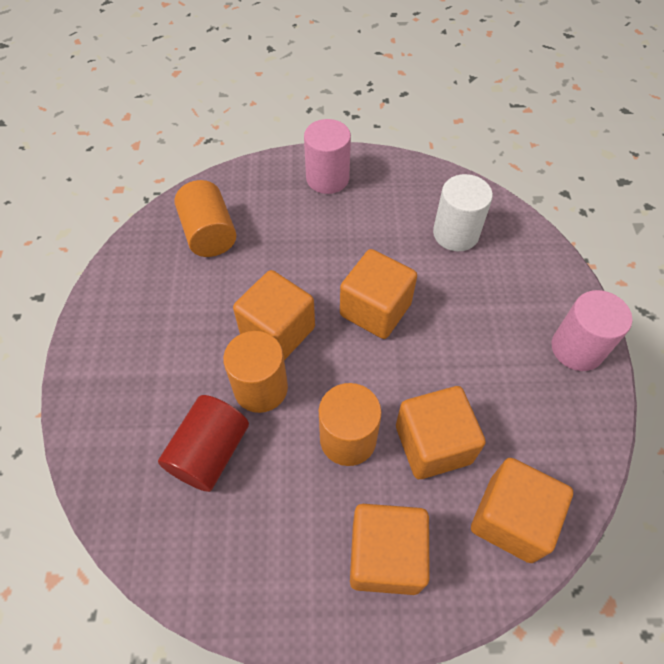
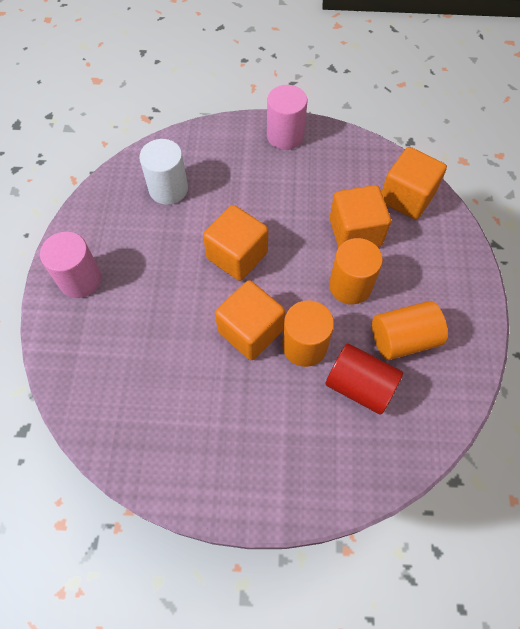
camera: 85 degrees left, 5 degrees up
orange cylinder [174,180,236,257] -> orange cylinder moved to [372,301,448,360]
orange cube [350,504,430,595] -> none

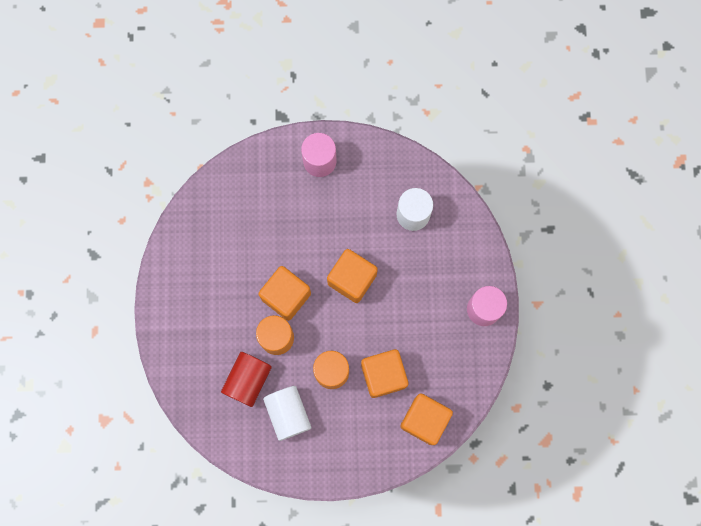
camera: 85 degrees right, 15 degrees up
orange cylinder [372,301,448,360] -> white cylinder [263,386,311,441]

